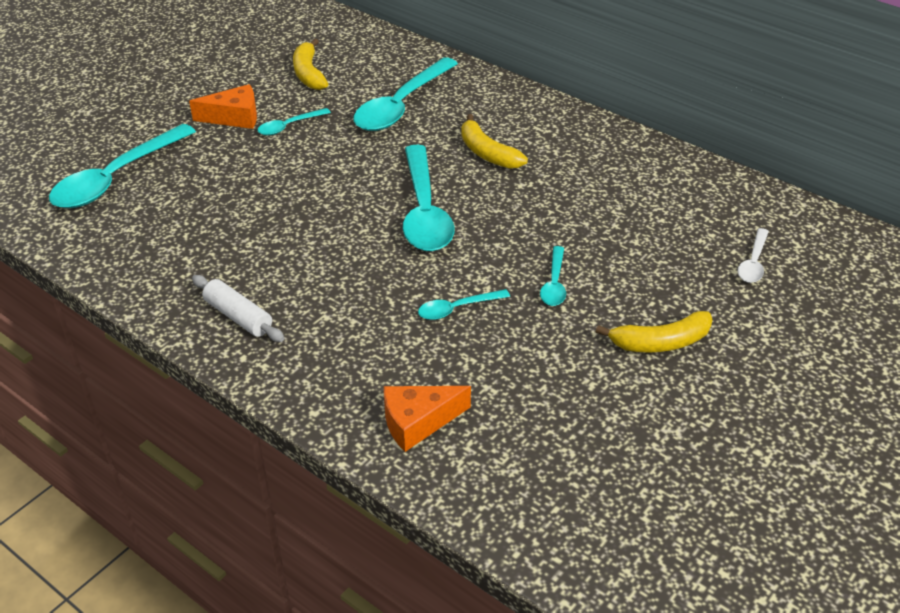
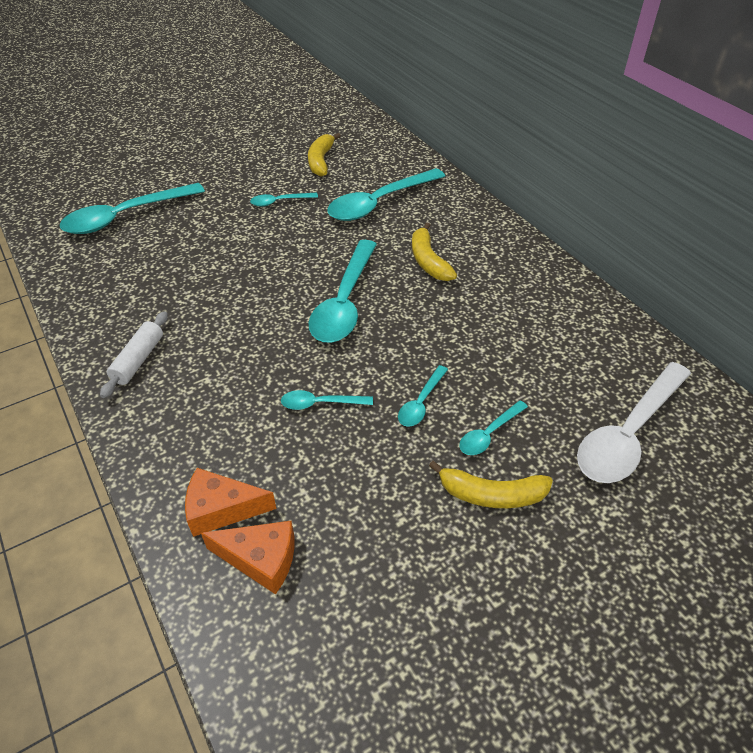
camera: 20 degrees right, 5 degrees up
orange cheese [189,84,257,129] -> orange cheese moved to [201,521,294,594]
white rolling pin [192,275,285,342] -> white rolling pin turned 45 degrees clockwise [100,311,168,398]
white spoon [738,228,769,283] -> white spoon [577,362,691,483], size x2.09
none -> turquoise spoon [459,401,528,455]

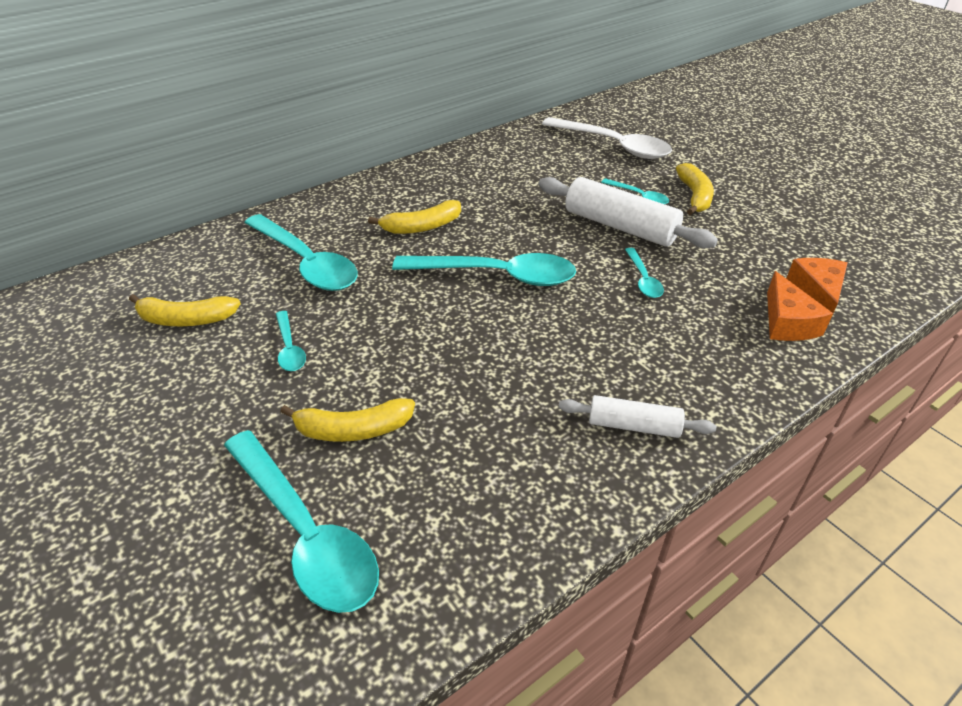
camera: 95 degrees left, 5 degrees down
turquoise spoon [398,365,448,427] -> white rolling pin [538,177,718,248]
none -> yellow banana [280,398,415,442]

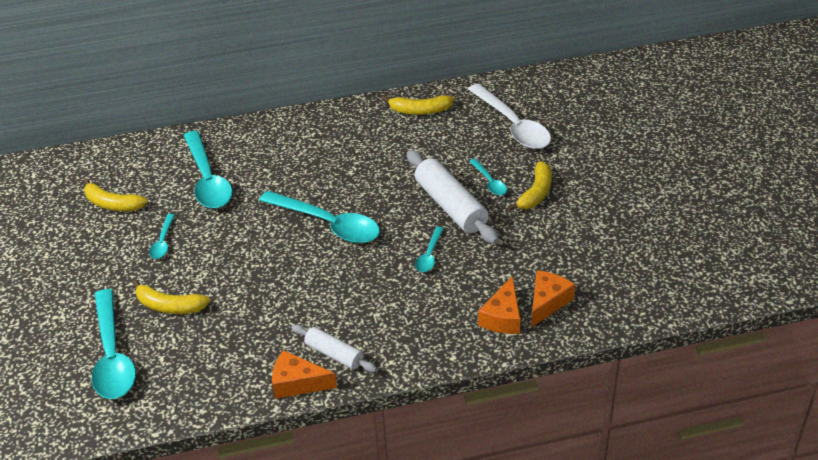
camera: 25 degrees right, 0 degrees up
yellow banana [368,200,461,234] -> yellow banana moved to [382,95,454,115]
none -> orange cheese [272,350,337,399]

